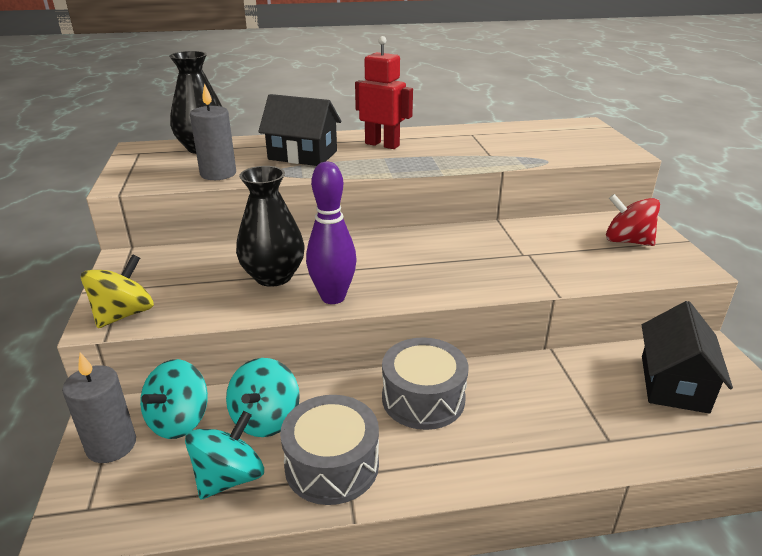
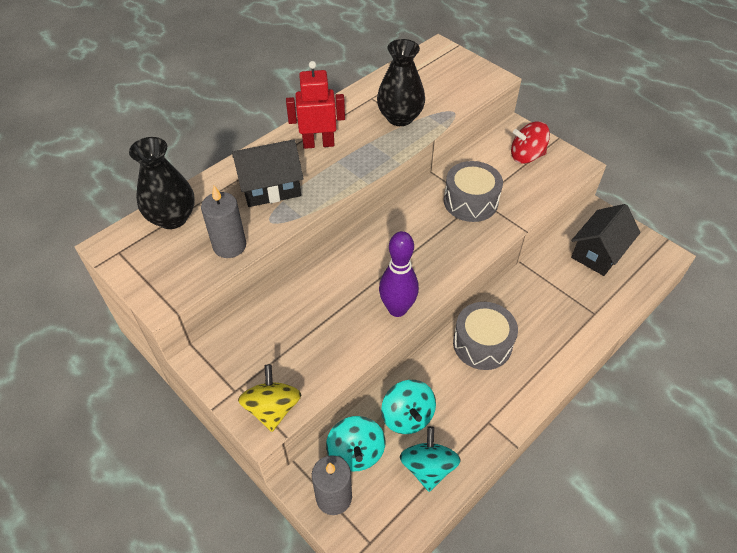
camera: 35 degrees left, 20 degrees up
black vase [236,166,305,287] -> black vase moved to [377,39,425,126]
grey drum [280,395,379,505] -> grey drum moved to [444,161,503,222]
black house [642,301,733,414] -> black house turned 60 degrees clockwise [571,204,641,276]

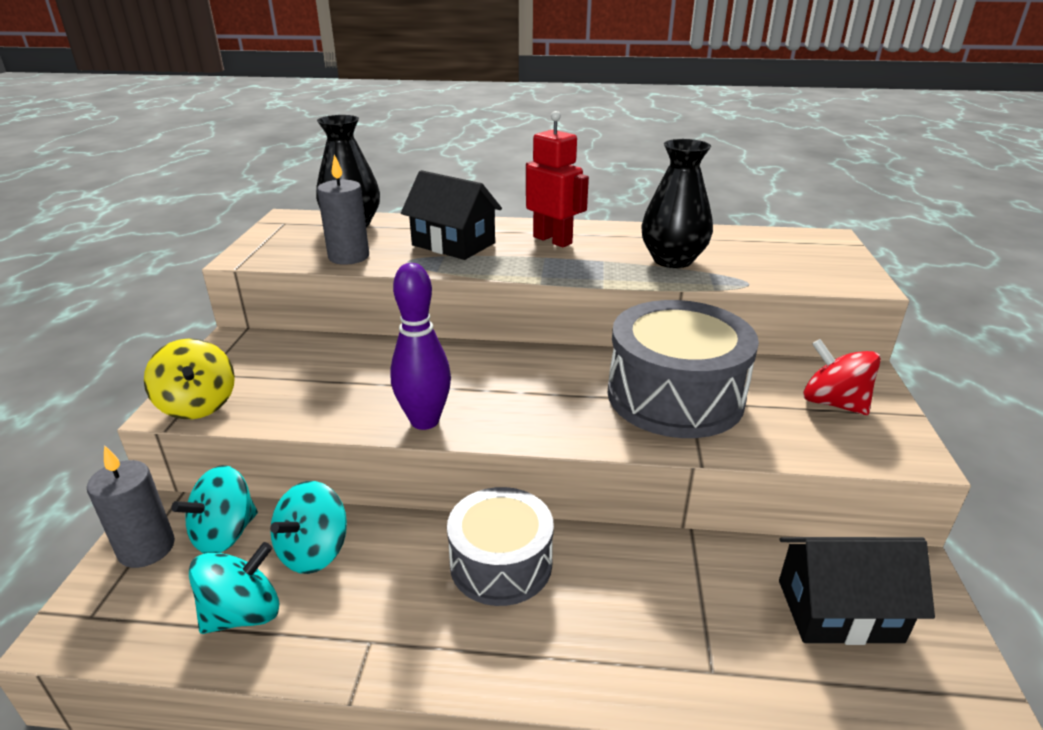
camera: 50 degrees right, 20 degrees down
yellow spinning top [238,364,301,432] -> yellow spinning top turned 105 degrees clockwise [144,338,235,419]
grey drum [444,161,503,222] -> grey drum [608,300,759,438], size x1.51

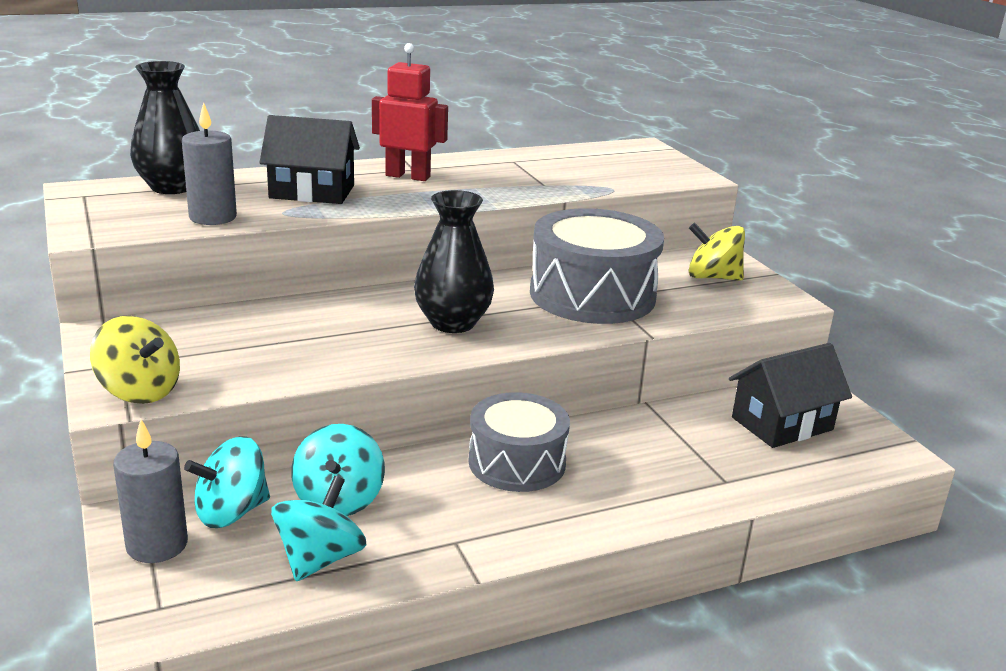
camera: 30 degrees left, 5 degrees down
turquoise spinning top [172,465,258,554] -> turquoise spinning top turned 45 degrees clockwise [184,436,270,528]
purple bowling pin [390,263,451,430] -> none
black vase [641,139,713,268] -> black vase moved to [414,190,494,333]
red spinning top [803,339,881,415] -> yellow spinning top [689,223,745,281]

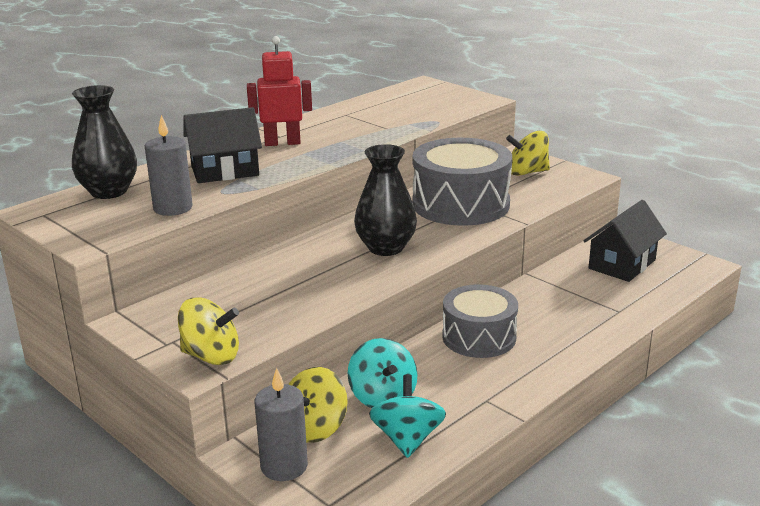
camera: 20 degrees left, 0 degrees up
turquoise spinning top [184,436,270,528] -> yellow spinning top [288,367,348,443]

